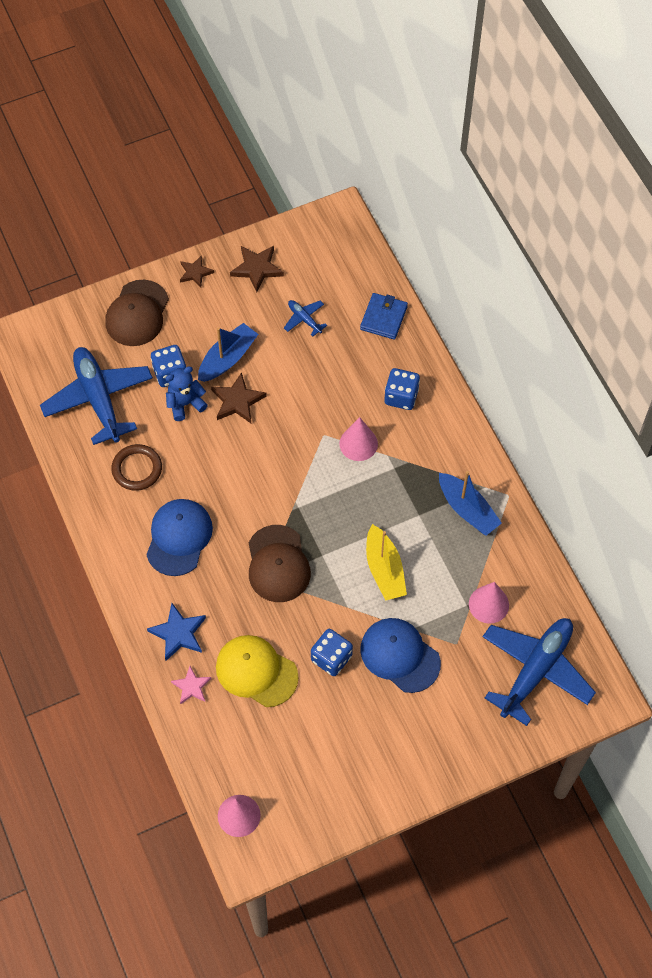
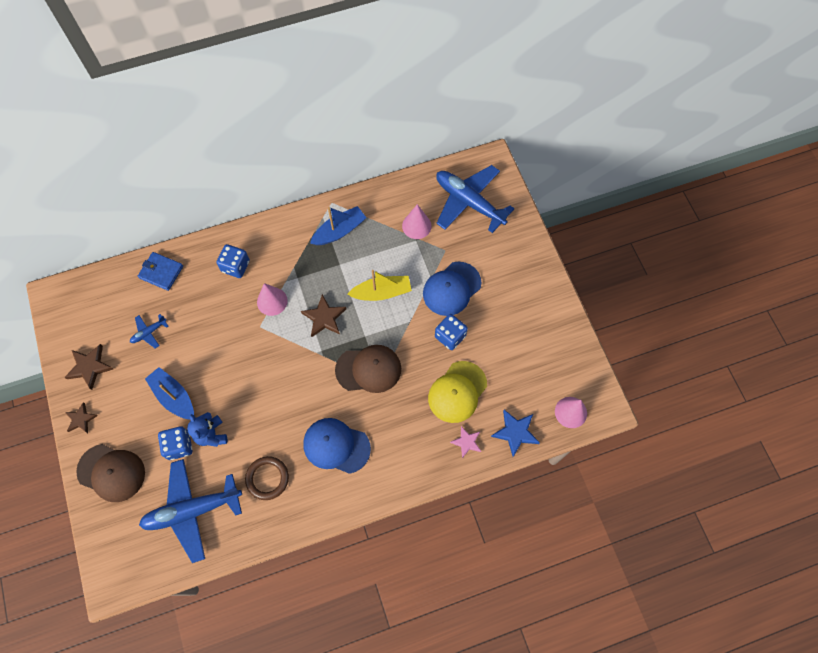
camera: 85 degrees left, 5 degrees up
blue star [147,603,206,661] -> blue star moved to [491,410,540,457]
brown star [211,372,267,423] -> brown star moved to [301,294,346,337]

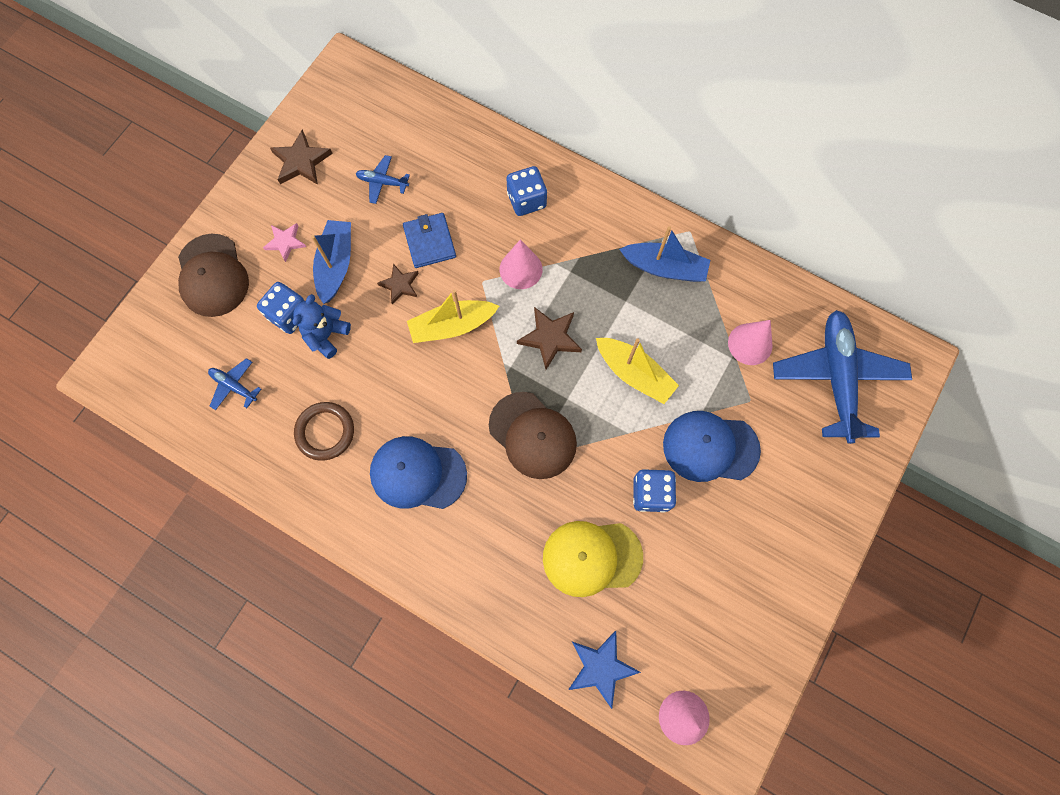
camera: 50 degrees right, 5 degrees up
brown star [65,402,98,433] -> brown star moved to [377,264,419,305]
blue wallet [138,252,183,291] -> blue wallet moved to [403,213,456,268]
blue plane [139,459,242,563] -> blue plane [208,358,261,410], size x0.44
blue cap [303,418,371,474] -> blue cap turned 60 degrees counterclockwise [370,436,467,509]
pink star [450,426,481,458] -> pink star moved to [263,223,306,262]
none -> yellow boat [407,290,499,343]

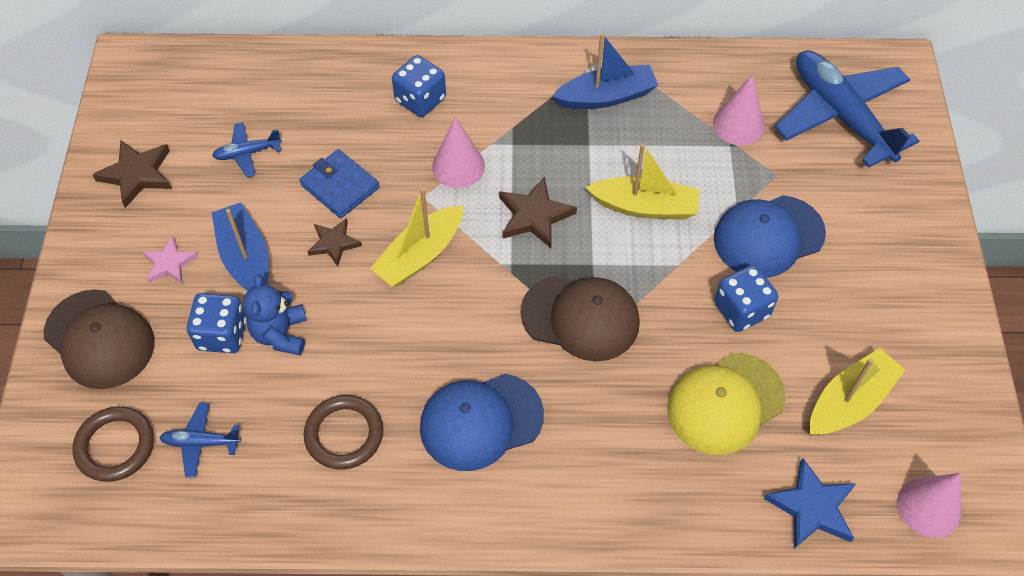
camera: 30 degrees left, 15 degrees down
none -> brown ring [72,406,154,482]
none -> yellow boat [810,348,905,436]

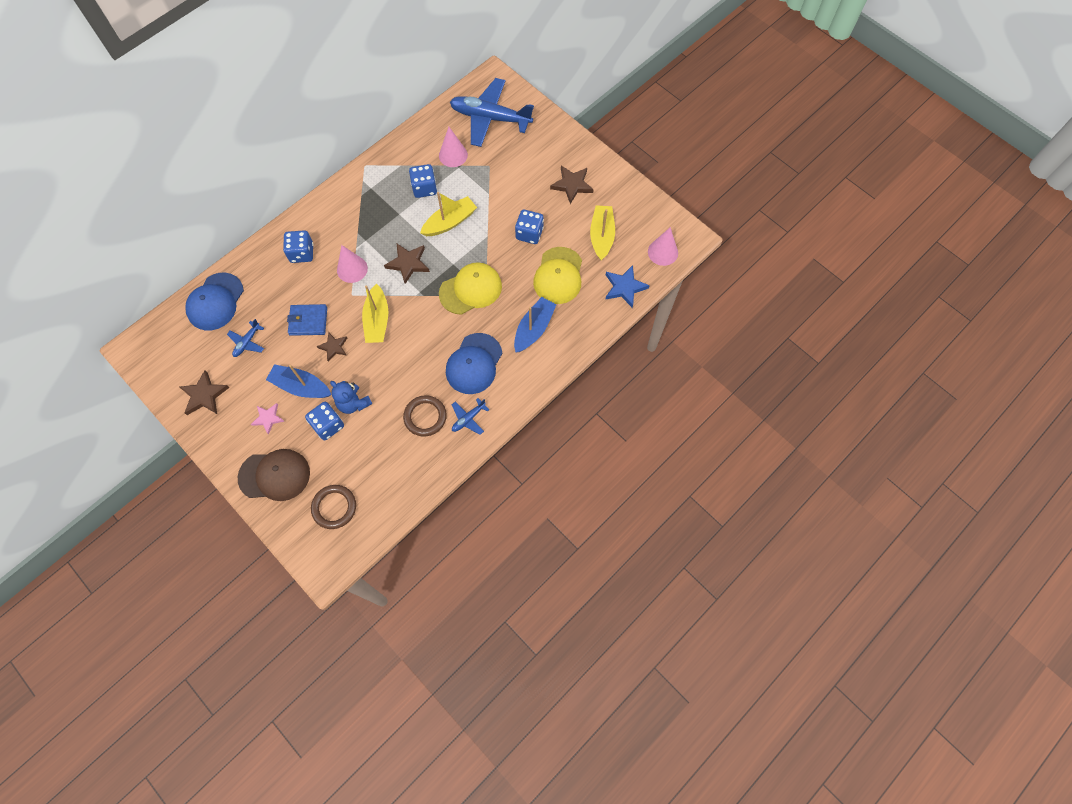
camera: 45 degrees left, 10 degrees up
blue plane [159,402,241,478] -> blue plane moved to [452,398,489,435]
brown cap [521,276,640,361] -> yellow cap [439,262,502,315]
blue boat [552,33,658,109] -> blue boat moved to [514,297,557,352]
blue cap [714,195,826,278] -> blue cap moved to [185,273,244,331]
none -> blue dice [409,164,437,198]
none -> brown star [550,166,594,204]

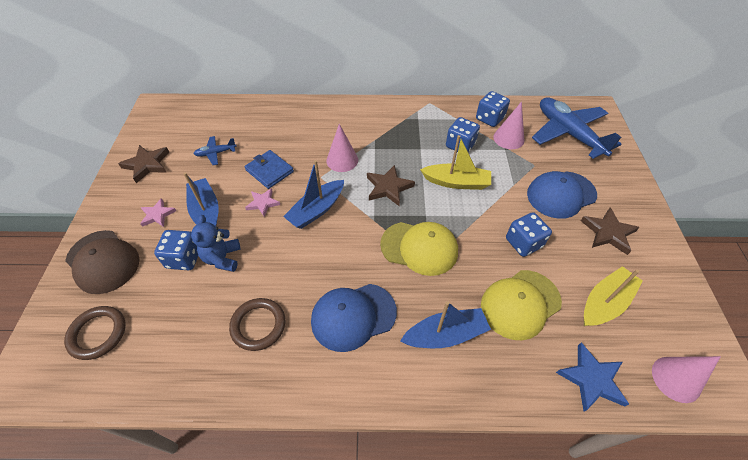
camera: 45 degrees right, 15 degrees down
blue cap [185,273,244,331] -> blue cap moved to [527,171,597,219]
blue dice [283,230,313,263] -> blue dice moved to [476,91,510,127]
brown star [317,332,347,362] -> pink star [245,188,280,217]
yellow boat [362,284,388,343] -> blue boat [283,160,344,229]
blue plane [452,398,489,435] -> none

